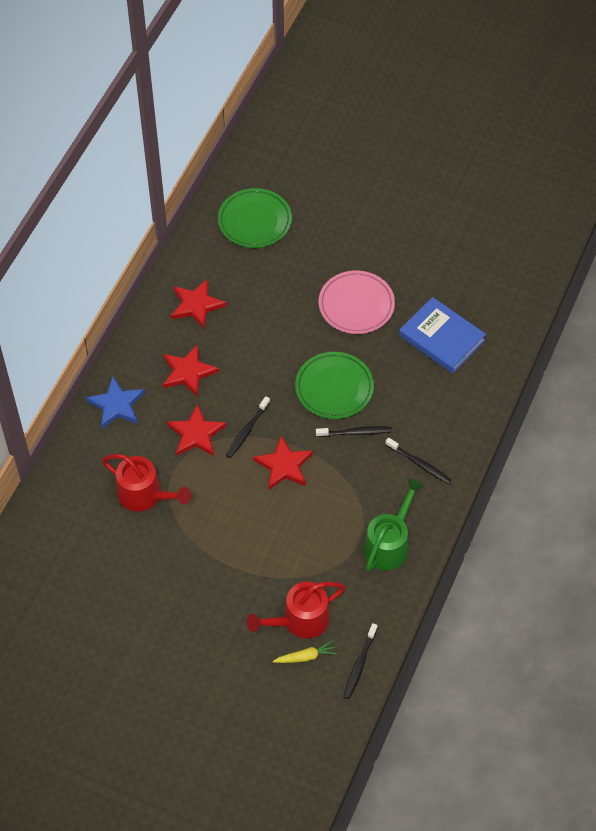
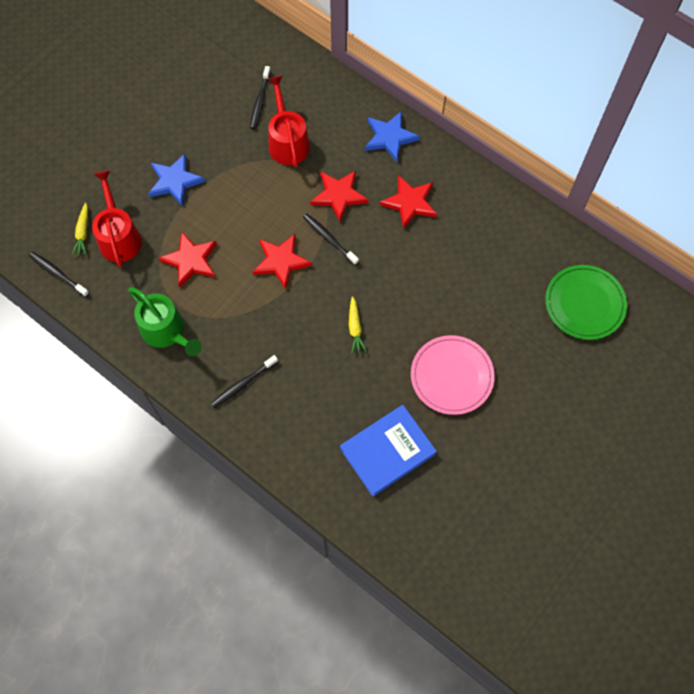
camera: 105 degrees right, 10 degrees up
red watering can [102,454,191,511] -> red watering can turned 120 degrees clockwise [268,76,310,167]
red star [171,278,227,329] -> red star moved to [159,232,217,287]
green plate [295,352,374,419] -> yellow carrot [349,296,367,354]
black toothbrush [316,426,392,437] -> black toothbrush moved to [250,66,271,129]
none -> blue star [148,153,205,207]

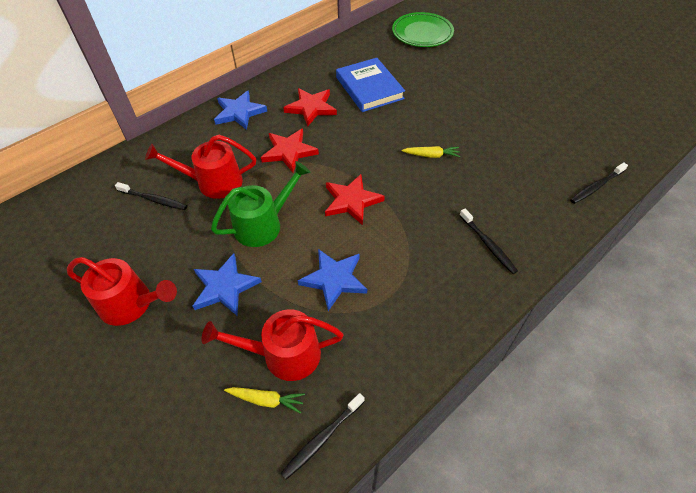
camera: 80 degrees left, 15 degrees down
green watering can [128,287,202,356] -> green watering can moved to [211,161,311,247]
red star [159,232,217,287] -> blue star [298,249,367,311]
black toothbrush [303,213,359,265] -> black toothbrush moved to [570,162,628,204]
blue book [340,405,437,496] -> blue book moved to [336,58,405,112]
pink plate [411,335,495,415] -> none
none -> red watering can [67,257,177,326]

